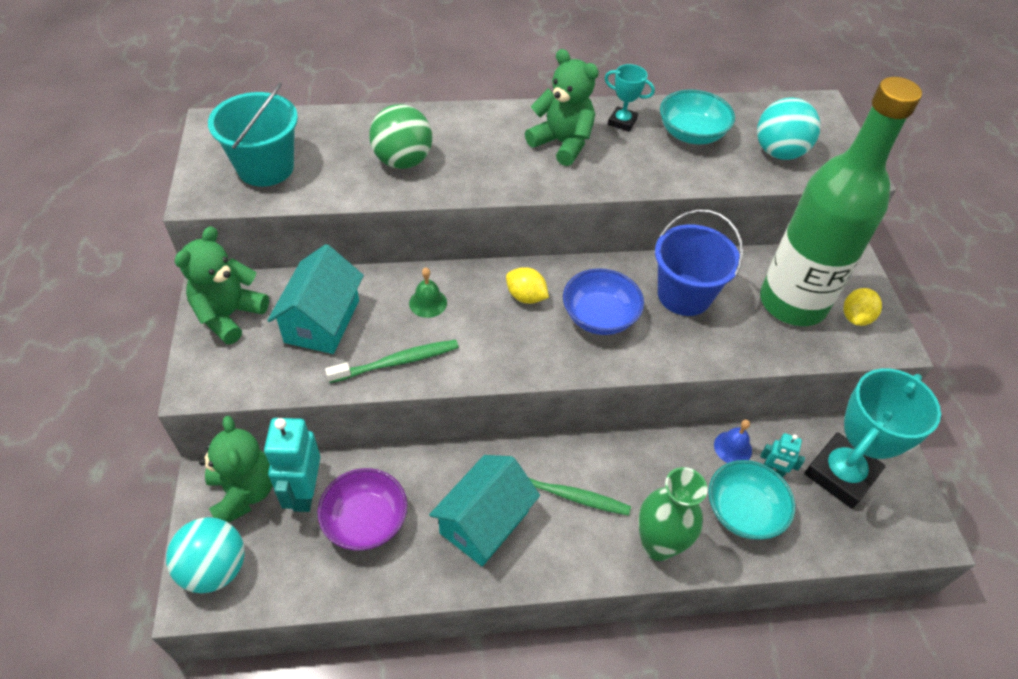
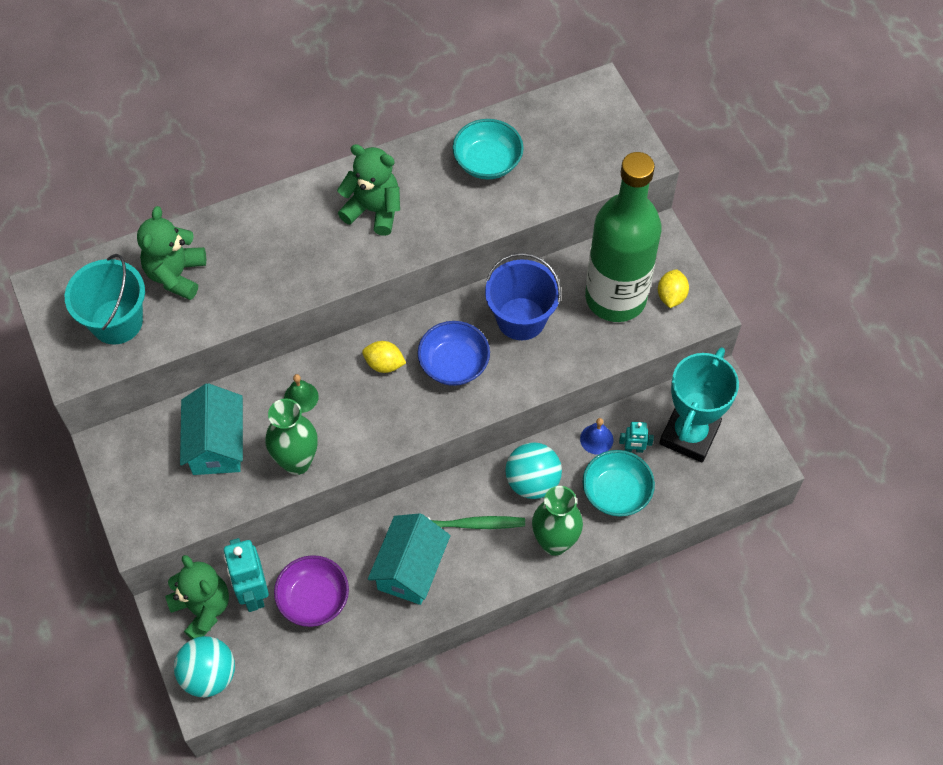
camera: 15 degrees left, 10 degrees up
green teddy bear [175,226,269,345] -> green teddy bear moved to [137,206,206,300]
green toothbrush [325,340,459,383] -> green vase [265,399,318,475]
green ball [369,104,432,169] -> none
turquoise trophy [605,64,655,132] -> none
turquoise ball [757,98,821,160] -> turquoise ball moved to [505,442,562,499]

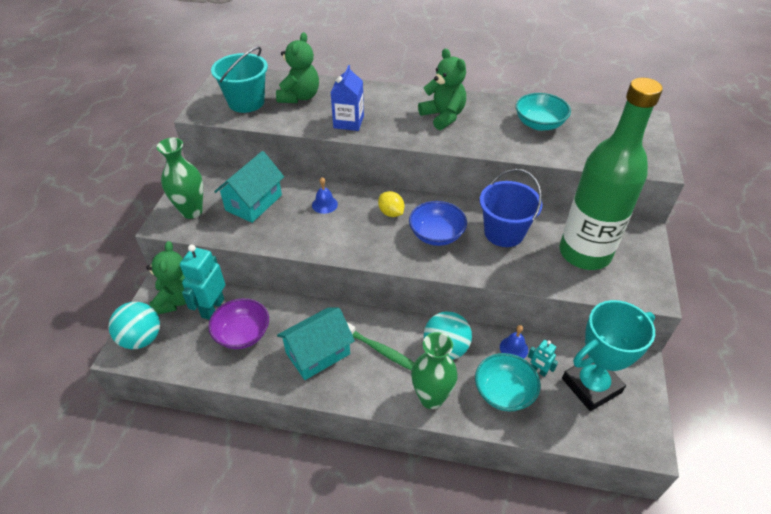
camera: 35 degrees right, 15 degrees down
green teddy bear [137,206,206,300] -> green teddy bear turned 150 degrees clockwise [276,32,319,103]
green vase [265,399,318,475] -> green vase moved to [157,138,203,219]
green bell [284,374,319,413] -> blue bell [312,177,338,214]
yellow lemon [658,269,689,308] -> none
none -> blue carton [331,65,364,131]

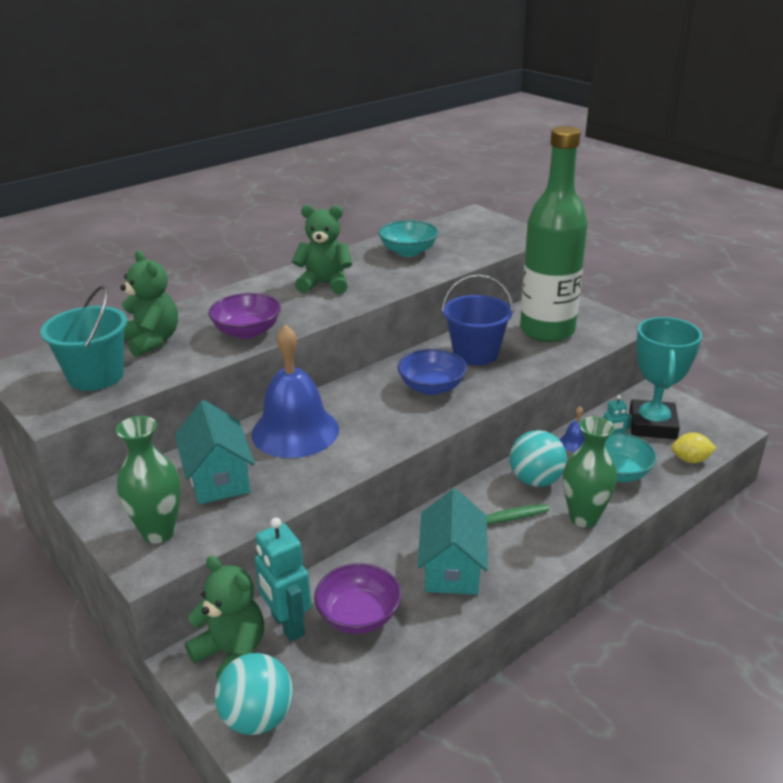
camera: 50 degrees left, 15 degrees down
blue bell [312,177,338,214] -> blue bell [251,324,339,458], size x2.48
blue carton [331,65,364,131] -> purple bowl [208,293,281,339]
yellow lemon [378,191,404,217] -> yellow lemon moved to [671,432,716,463]

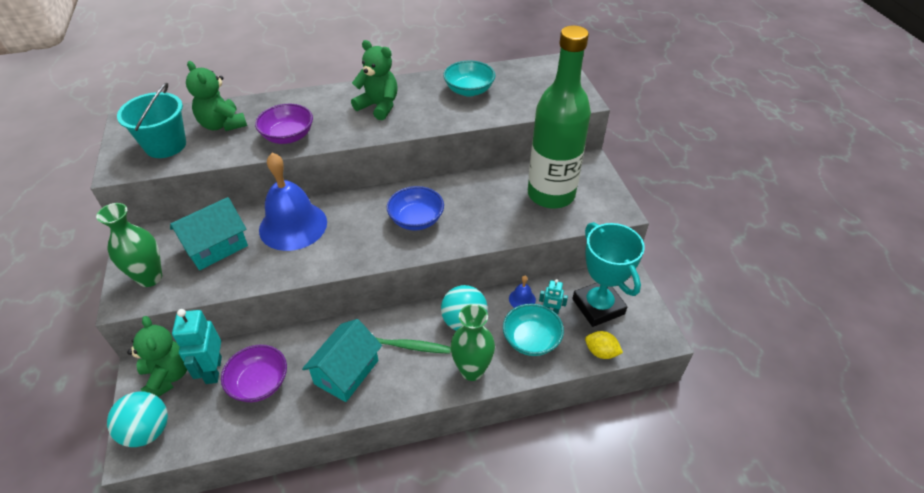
camera: 25 degrees right, 15 degrees up
green teddy bear [120,250,178,357] -> green teddy bear turned 150 degrees clockwise [186,61,247,131]
turquoise house [175,400,255,504] -> turquoise house turned 45 degrees clockwise [170,197,248,270]
blue bucket [442,274,514,365] -> none
turquoise trophy [629,317,702,439] -> turquoise trophy turned 60 degrees counterclockwise [572,222,645,327]

